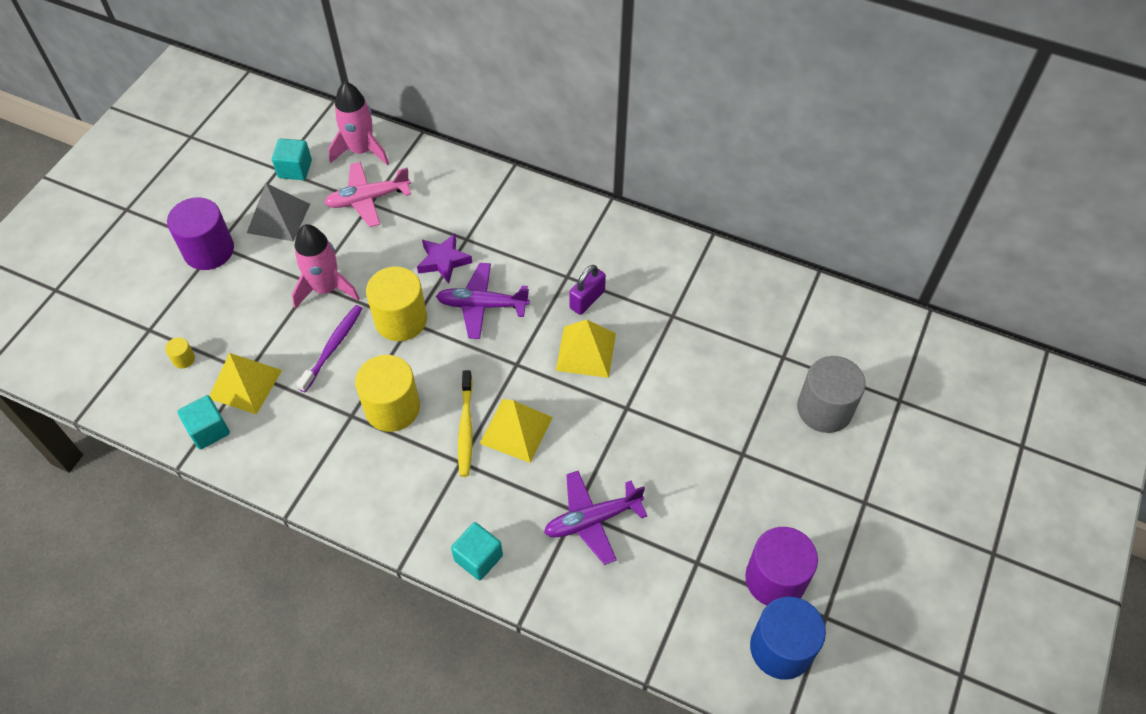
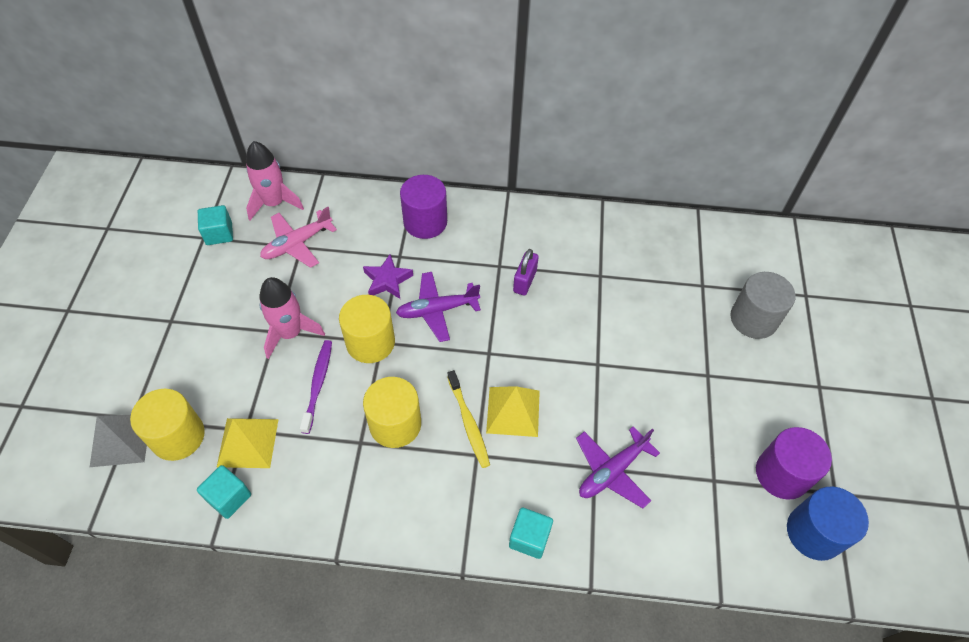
camera: 20 degrees left, 0 degrees up
yellow cylinder [165,337,195,368] -> yellow cylinder [130,389,205,461], size x2.41
purple cylinder [167,197,234,270] -> purple cylinder moved to [400,175,447,239]
grey pyramid [247,183,310,241] -> grey pyramid moved to [90,415,147,467]
yellow pyramid [556,320,616,378] -> none

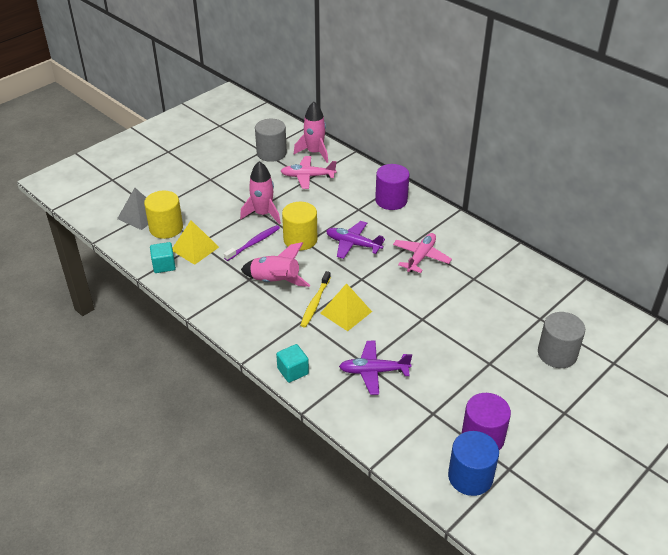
camera: 40 degrees right, 15 degrees down
turquoise cube [198,205,233,245] -> grey cylinder [255,119,287,162]
purple star [363,254,413,299] -> none
yellow cylinder [363,377,421,448] -> pink rocket [241,242,310,287]
purple padlock [513,249,539,296] -> pink plane [393,233,452,273]

